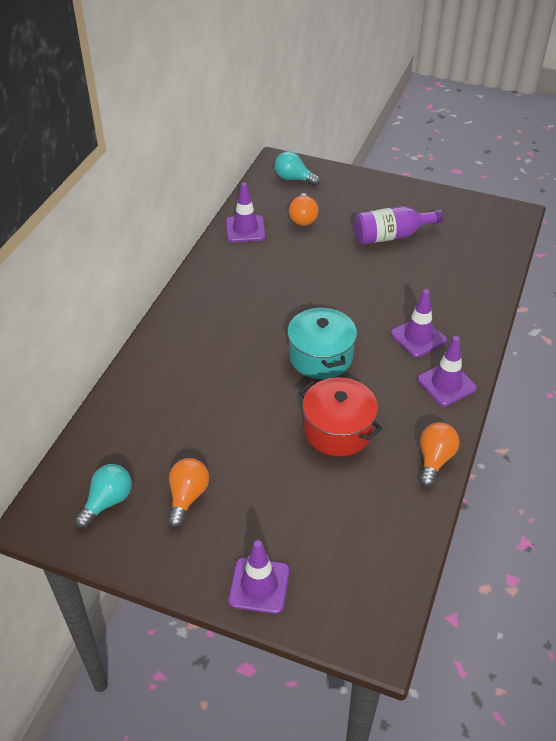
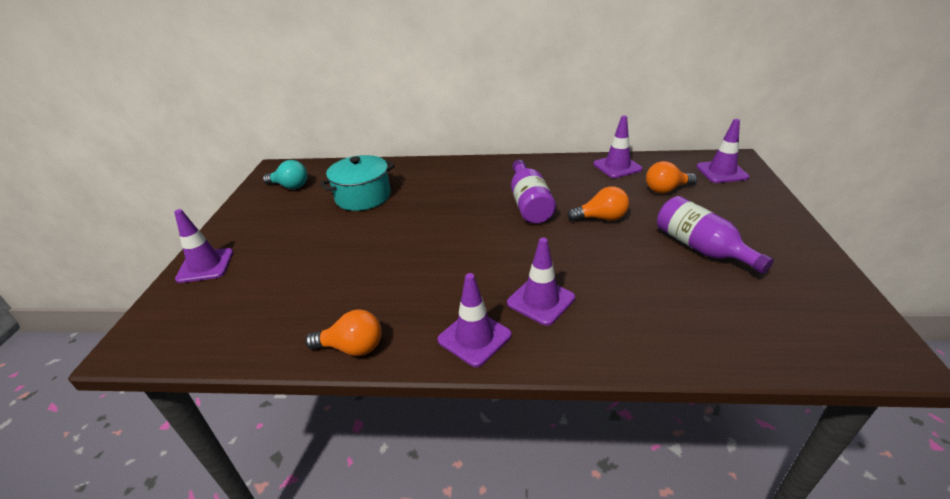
camera: 75 degrees right, 10 degrees down
orange light bulb [168,458,209,528] -> orange light bulb moved to [567,186,629,221]
turquoise light bulb [274,151,321,186] -> purple traffic cone [696,119,749,183]
turquoise pot [287,306,357,379] -> turquoise pot moved to [320,155,395,211]
red pot [299,377,382,456] -> none
none -> purple bottle [511,160,556,224]

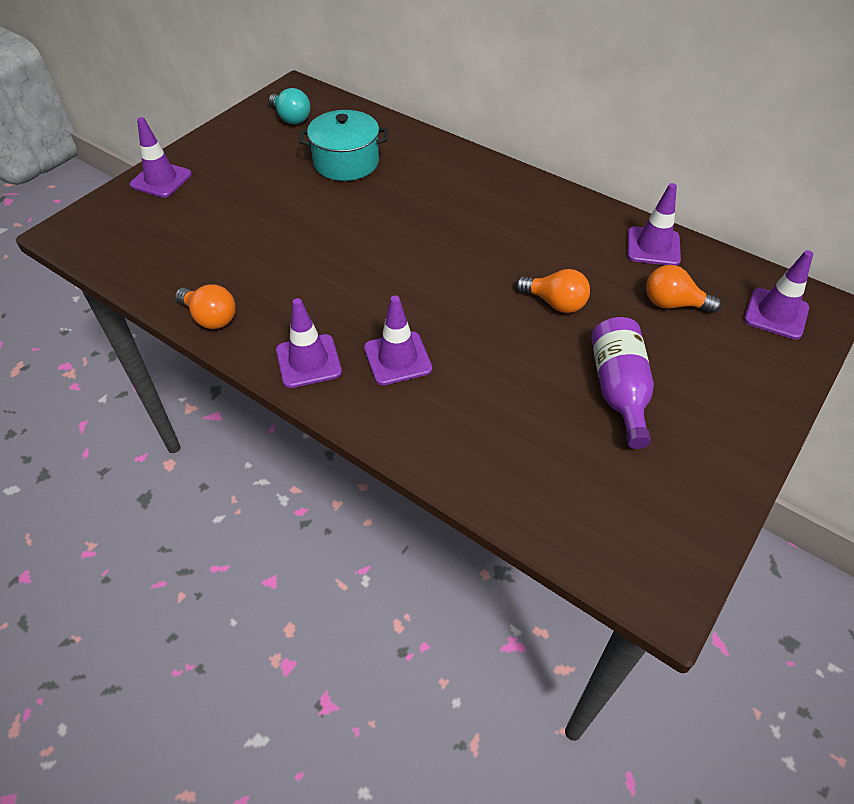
camera: 30 degrees right, 15 degrees up
purple bottle [511,160,556,224] -> none

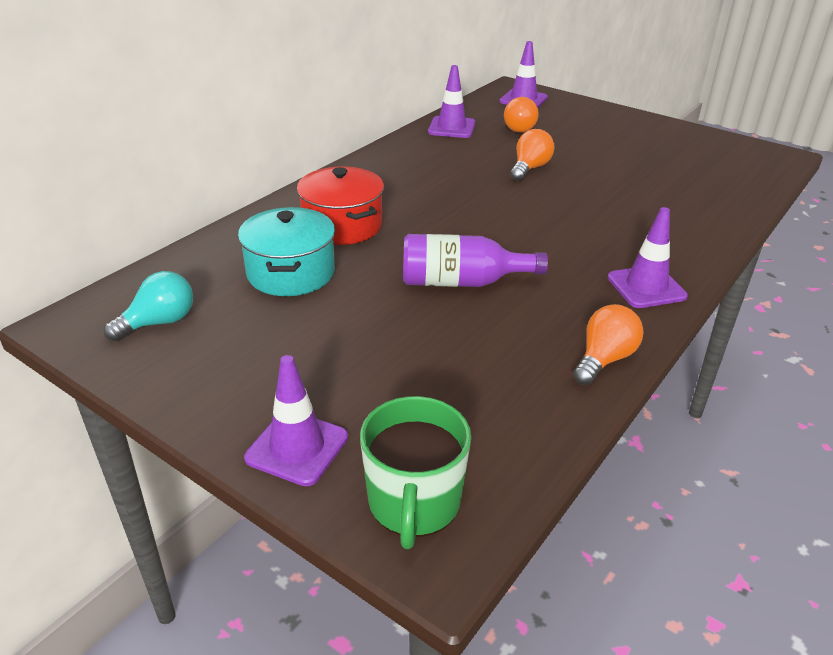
camera: 90 degrees left, 15 degrees down
purple traffic cone [364,295,432,385] -> none
purple bottle [591,317,654,449] -> purple bottle moved to [403,234,548,287]
none -> red pot [297,166,384,245]
none -> green mug [360,396,471,549]

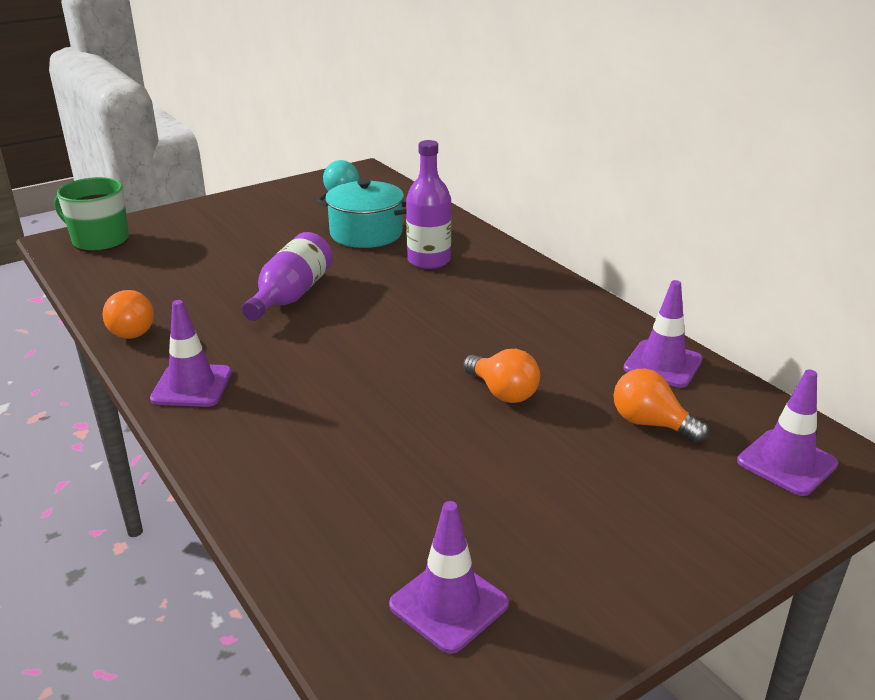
camera: 110 degrees right, 5 degrees down
purple traffic cone [244,355,348,486] -> purple traffic cone moved to [389,501,509,654]
red pot [297,166,384,245] -> purple bottle [406,140,451,269]

